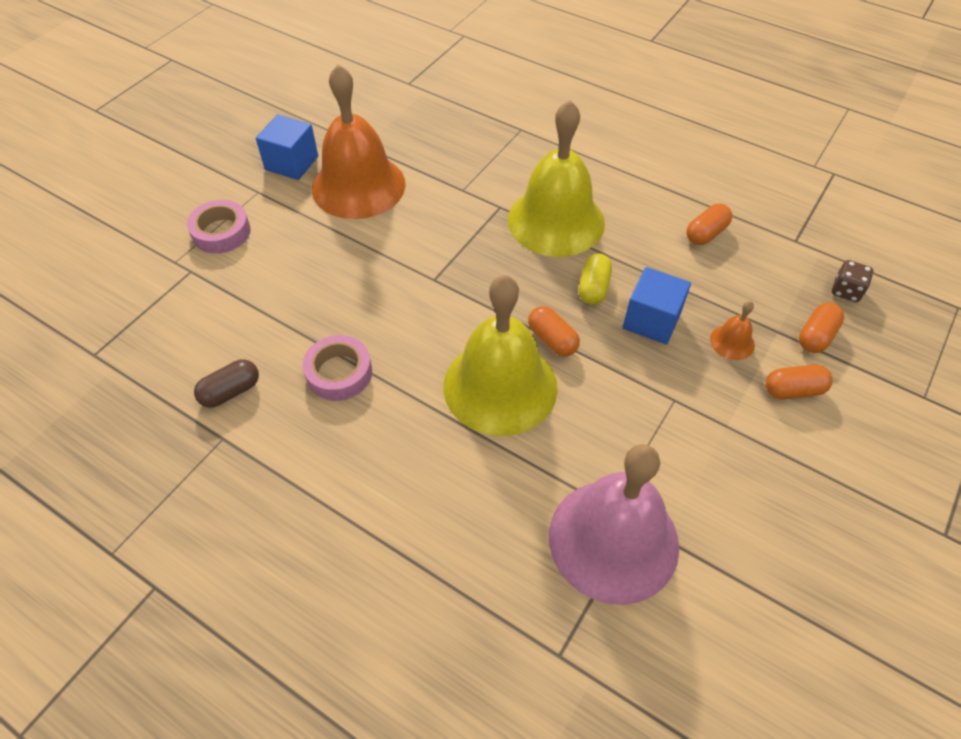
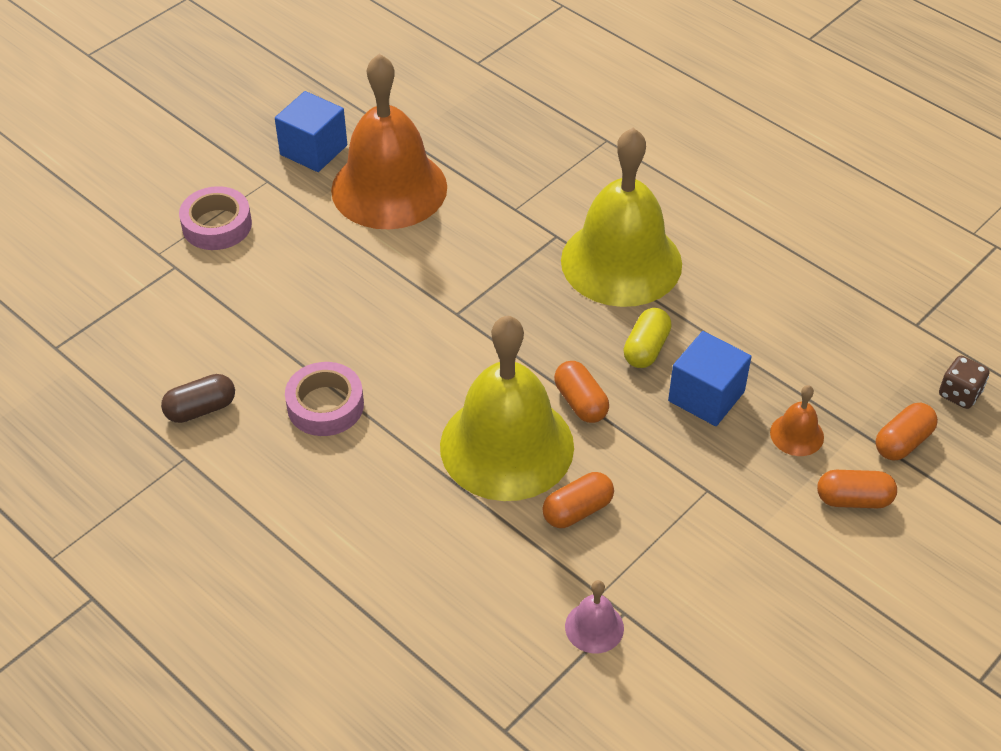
camera: 10 degrees right, 5 degrees down
pink bell [549,444,679,605] -> pink bell [565,580,624,653], size x0.40
orange capsule [686,204,732,245] -> orange capsule moved to [542,472,614,528]

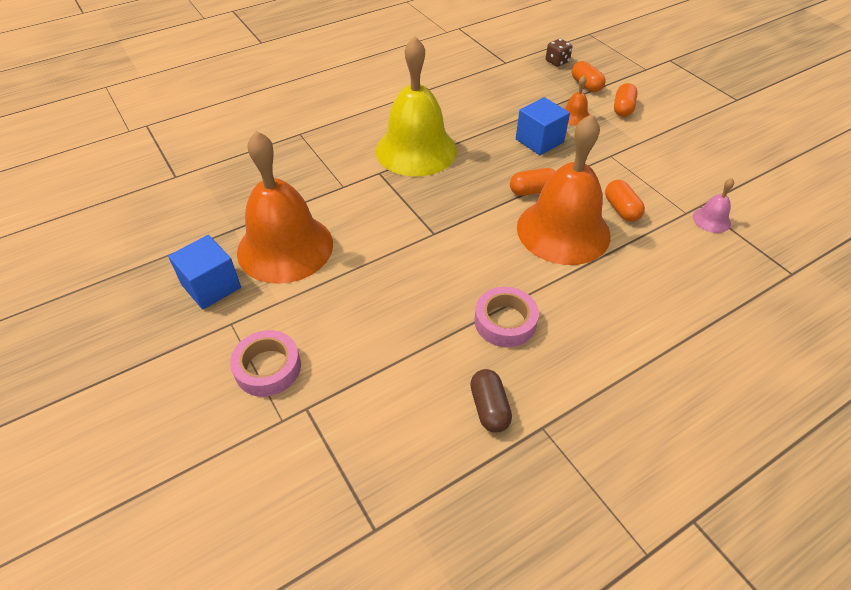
camera: 75 degrees left, 0 degrees up
yellow bell [440,316,574,501] -> orange bell [517,114,611,265]
yellow capsule [623,308,672,368] -> none

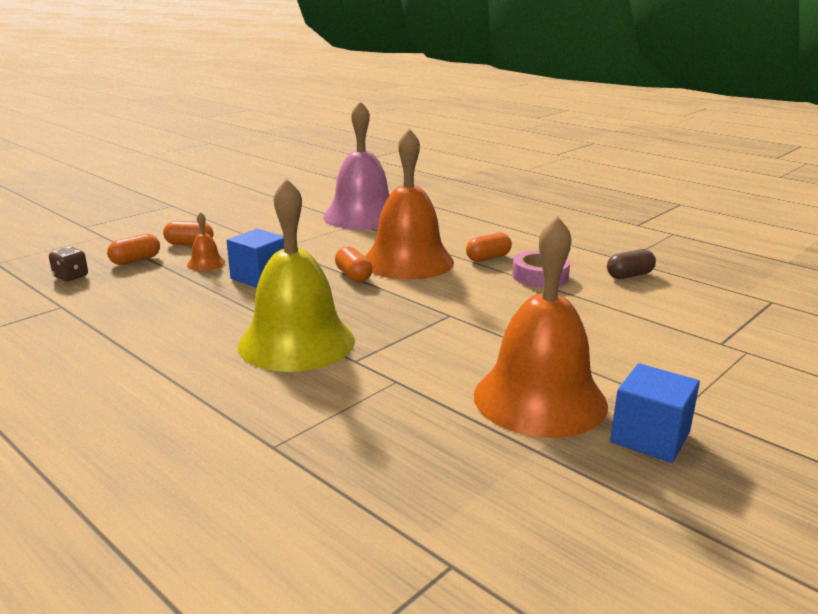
camera: 105 degrees left, 25 degrees down
pink tape [230,330,301,397] -> none
orange capsule [605,180,645,222] -> orange capsule moved to [466,232,512,262]
pink bell [693,178,734,233] -> pink bell [323,101,390,230], size x2.49

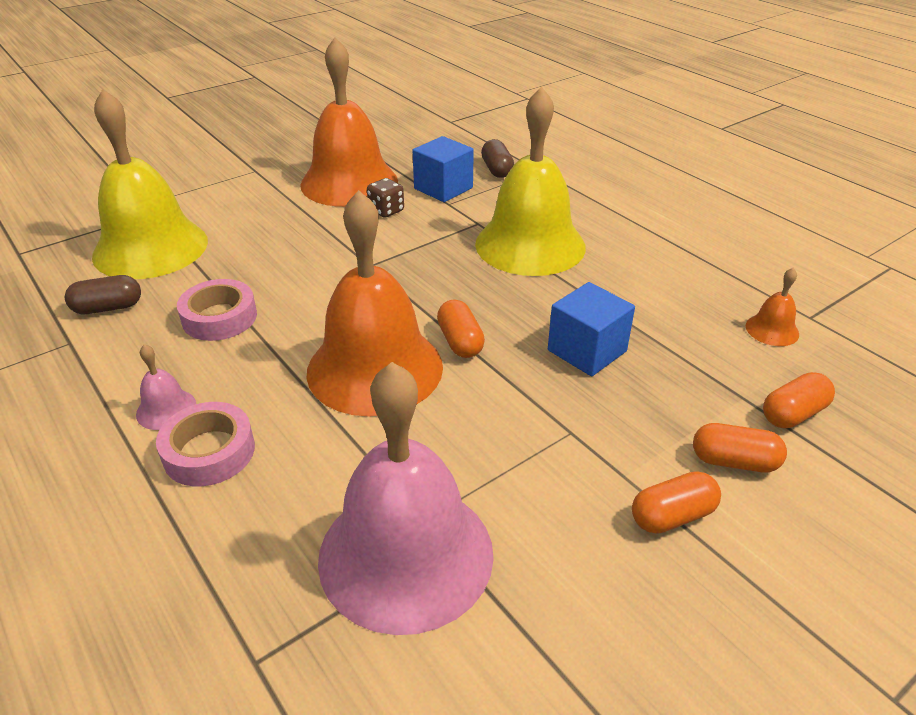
camera: 170 degrees left, 15 degrees up
brown dice [49,247,88,281] -> brown dice moved to [367,178,404,218]
orange bell [187,212,225,271] -> orange bell moved to [746,268,799,346]
orange capsule [466,232,512,262] -> orange capsule moved to [632,471,721,534]
blue cube [610,363,700,463] -> blue cube moved to [412,136,474,202]
none -> yellow bell [92,89,208,279]
none -> pink bell [136,344,196,430]
none -> pink tape [156,402,255,486]
none -> brown capsule [481,139,514,178]

